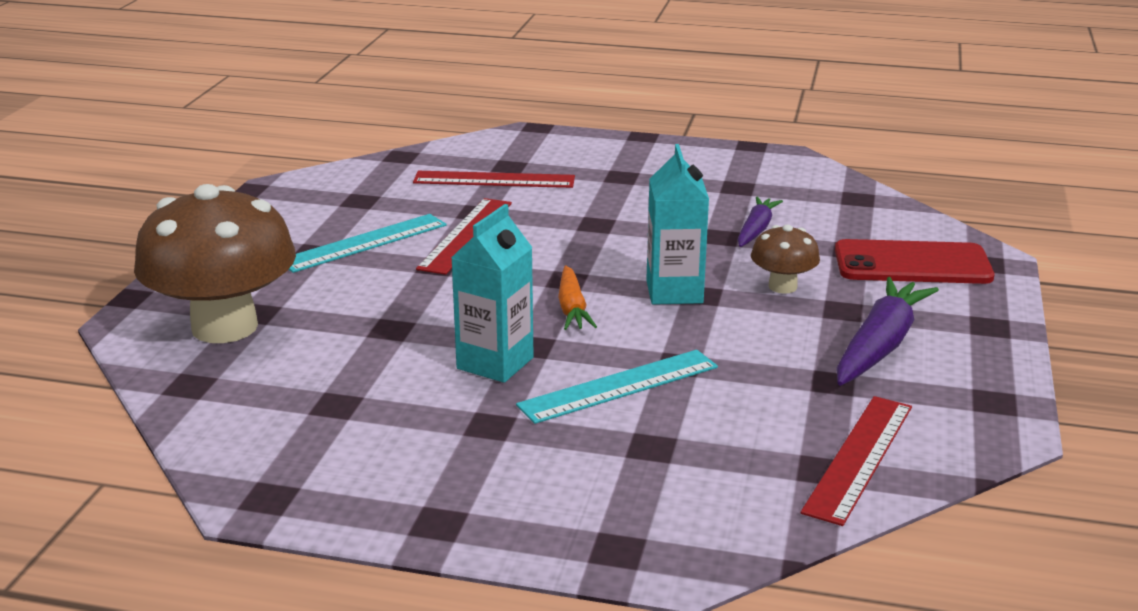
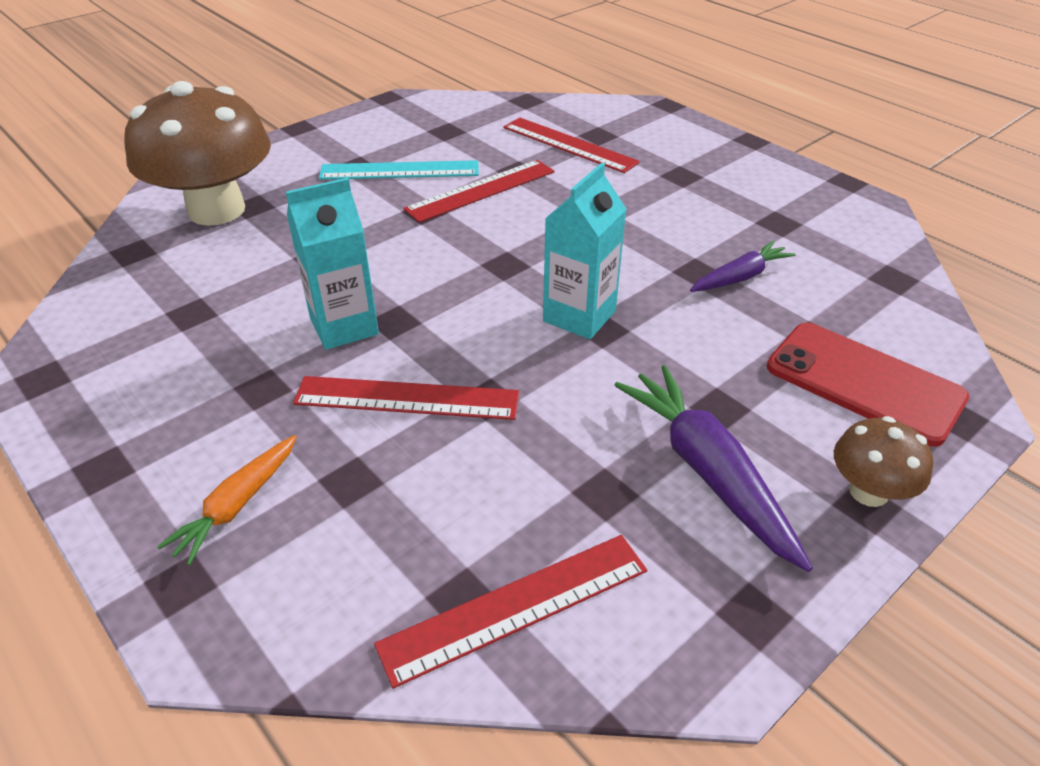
camera: 35 degrees right, 15 degrees up
turquoise ruler [516,350,718,424] -> red ruler [293,376,519,420]
orange carrot [558,265,597,330] -> orange carrot moved to [157,435,297,565]
brown mushroom [751,225,820,294] -> brown mushroom moved to [834,416,933,507]
purple carrot [836,277,939,386] -> purple carrot turned 90 degrees counterclockwise [614,365,813,572]

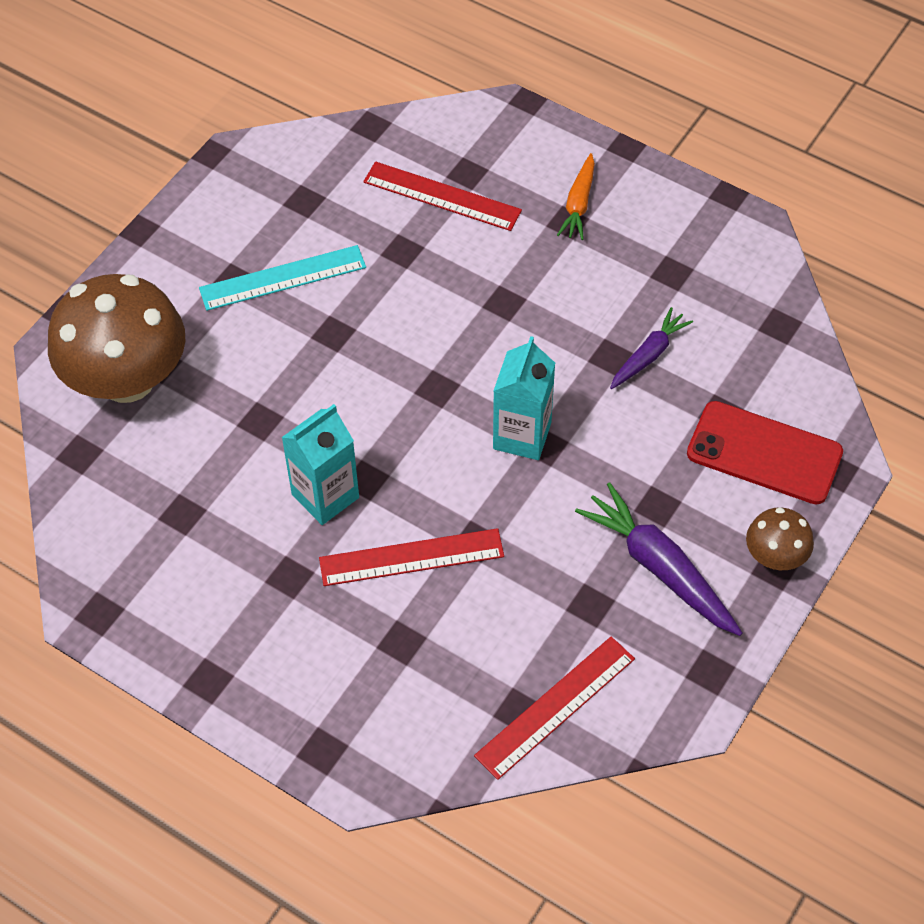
camera: 15 degrees left, 15 degrees up
orange carrot [157,435,297,565] -> orange carrot moved to [557,153,595,240]
red ruler [404,160,554,223] -> none

